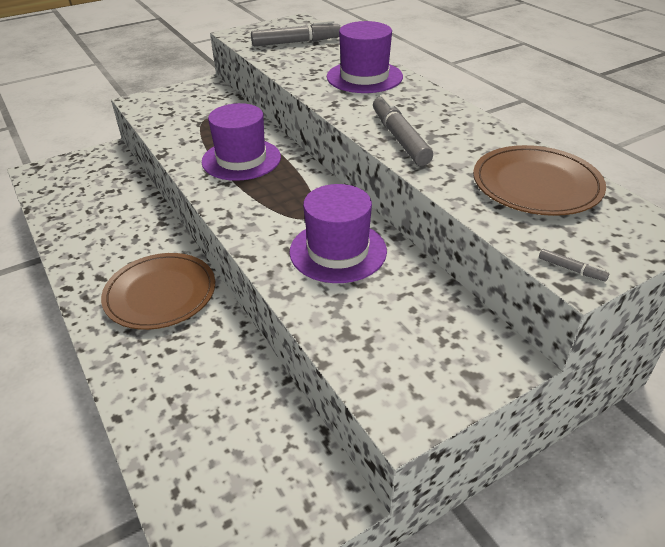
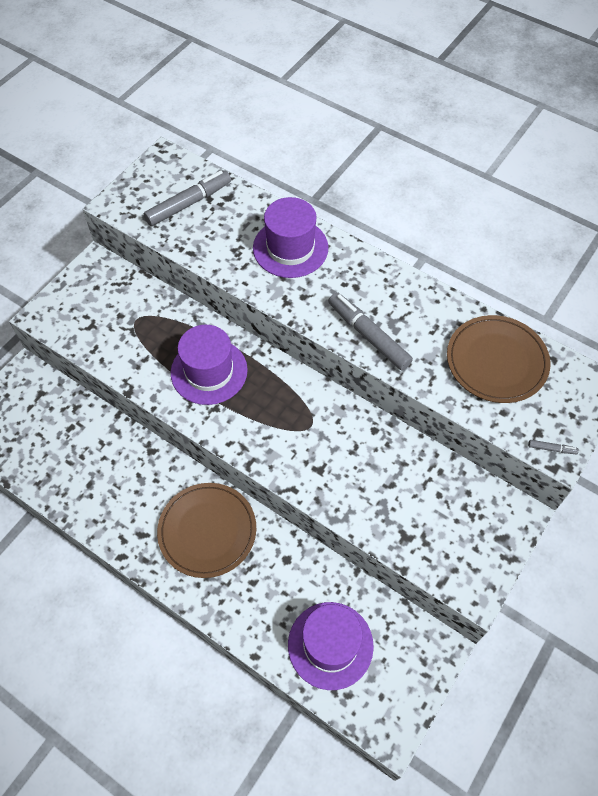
camera: 25 degrees left, 20 degrees up
purple hat [289,184,387,283] -> purple hat moved to [288,602,374,690]

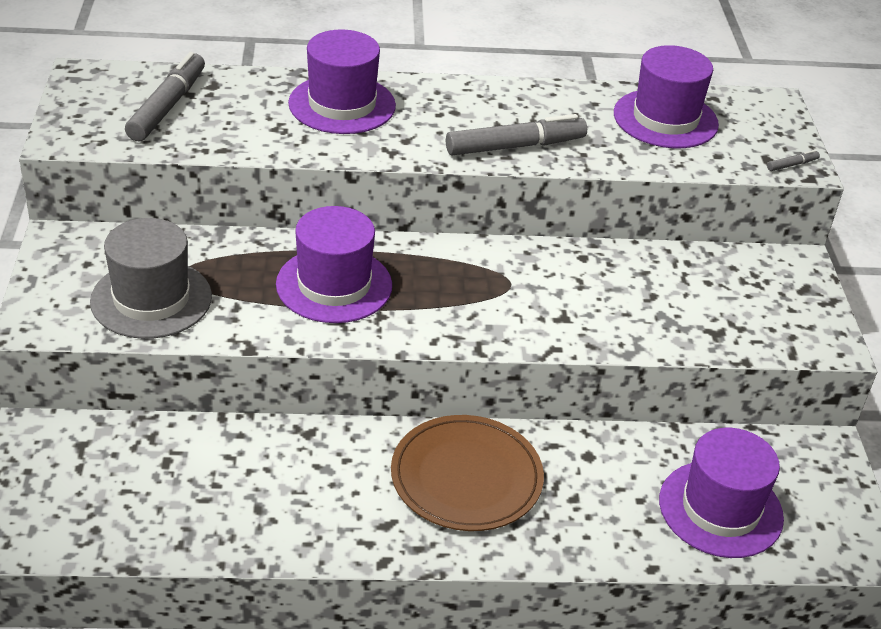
camera: 40 degrees left, 20 degrees down
grey marker [329,292,413,370] -> grey marker turned 150 degrees clockwise [446,114,587,155]
brown plate [447,315,550,403] -> purple hat [614,45,719,148]
none -> grey hat [90,218,212,339]

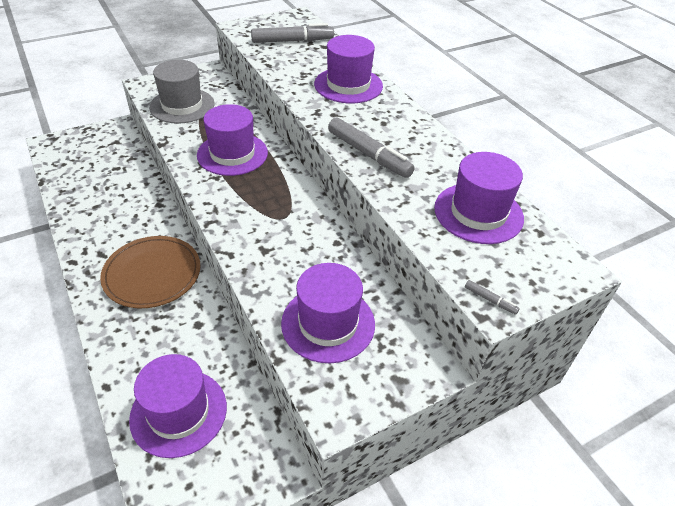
camera: 65 degrees right, 5 degrees up
none -> purple hat [281,263,375,363]

